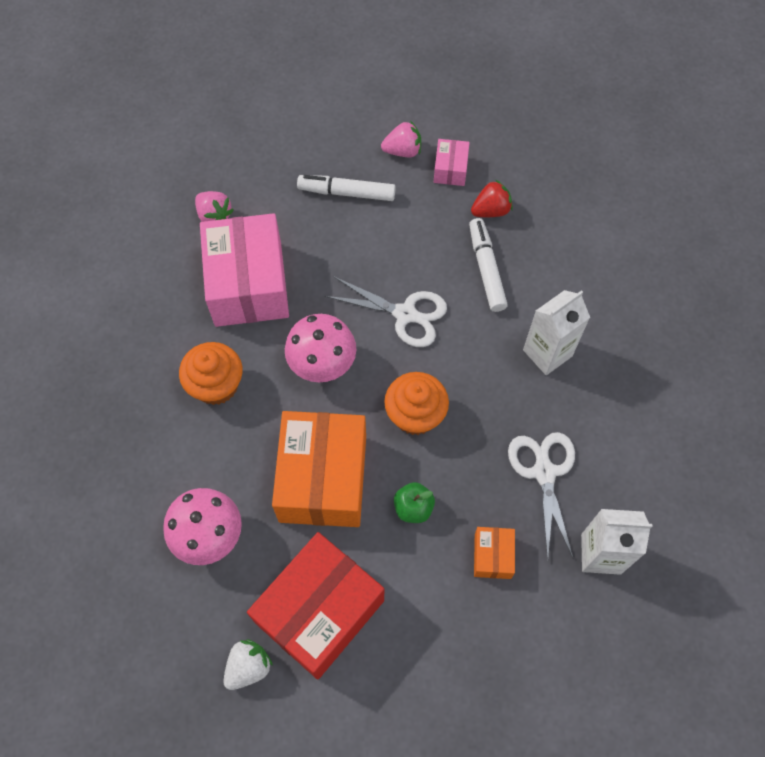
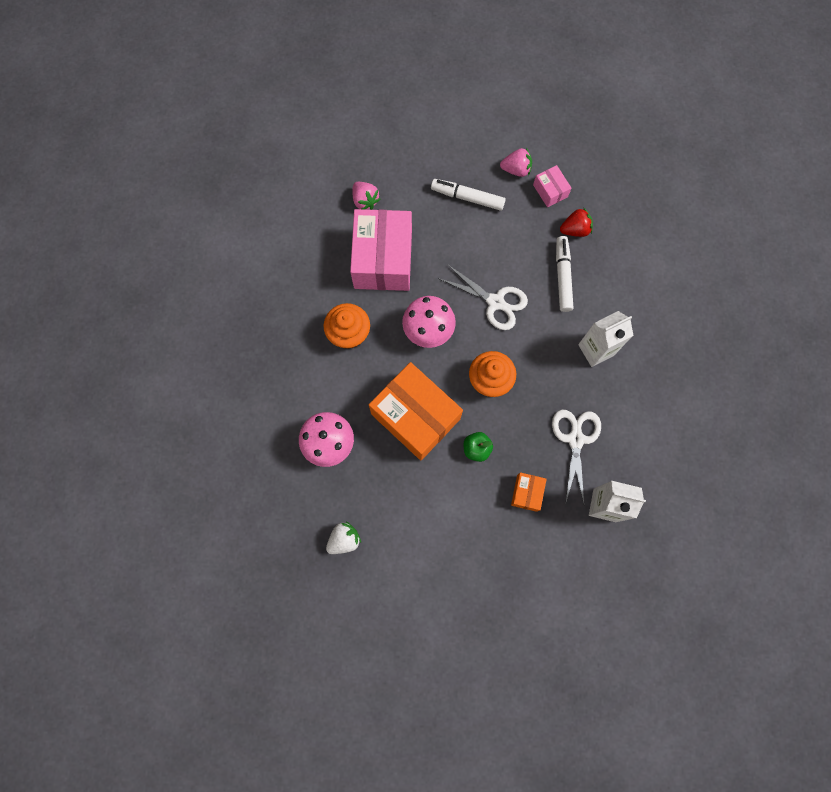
camera: 10 degrees right, 10 degrees up
red box [247,532,384,680] -> none
orange box [272,411,366,527] -> orange box turned 60 degrees counterclockwise [369,362,463,460]
pink box [434,139,470,186] -> pink box turned 45 degrees counterclockwise [533,165,572,207]

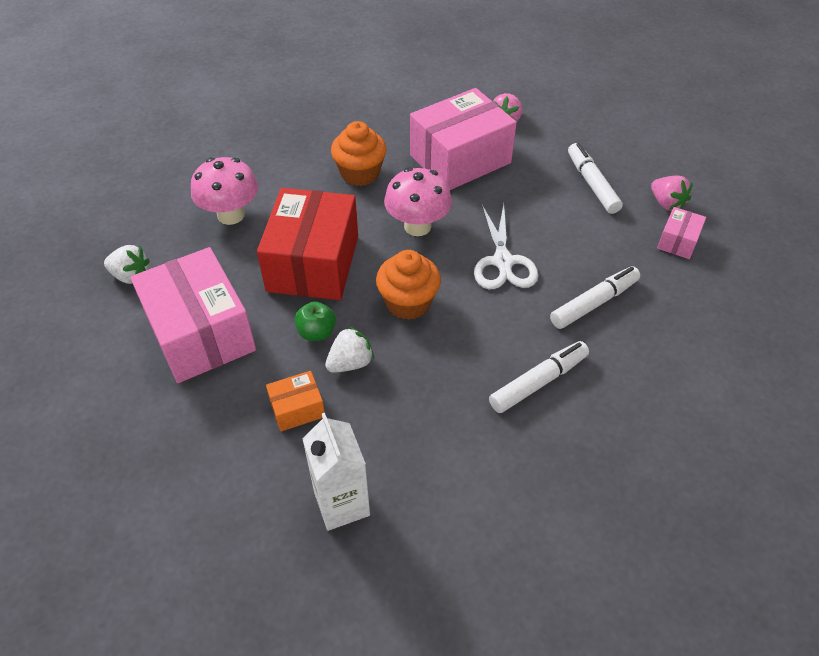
camera: 55 degrees right, 25 degrees down
orange box [369,362,463,460] -> red box [257,188,358,300]
white scissors [552,410,601,504] -> none
red strawberry [560,207,593,237] -> none
white carton [578,311,634,367] -> white marker [489,341,589,413]
none -> pink box [130,247,256,383]
none -> white strawberry [325,326,374,373]

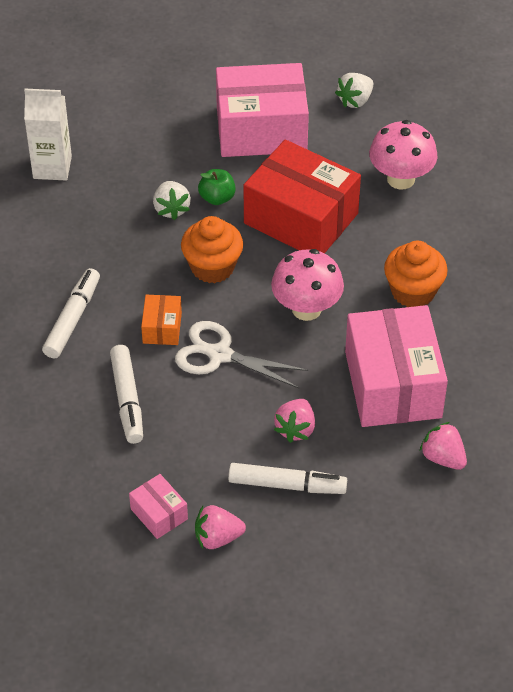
camera: 115 degrees right, 0 degrees up
orange box [266,371,325,432] -> orange box moved to [141,295,182,345]
white marker [489,341,589,413] -> white marker turned 150 degrees counterclockwise [42,268,100,359]
none -> pink strawberry [274,399,315,443]

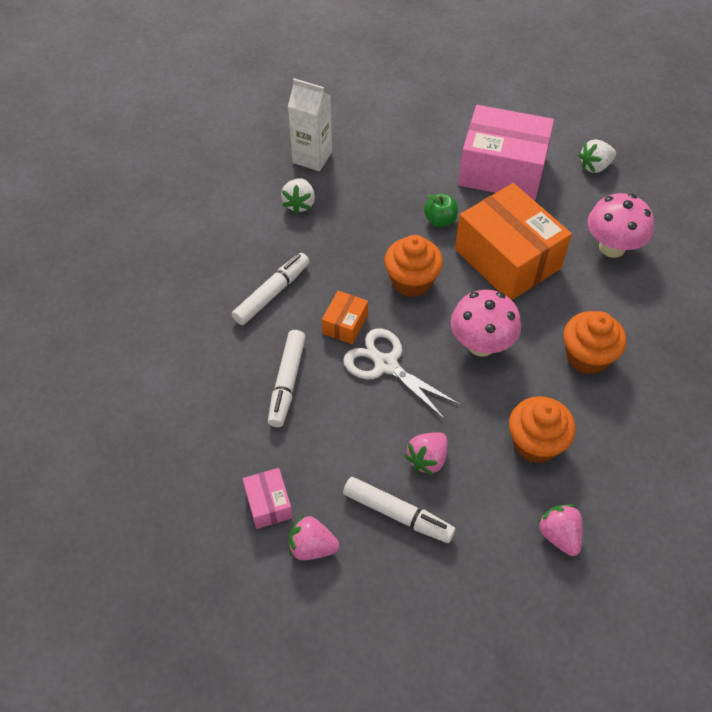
camera: 20 degrees right, 5 degrees up
white strawberry [153,181,191,220] -> white strawberry moved to [281,178,315,214]
red box [244,140,361,254] -> orange box [455,183,572,300]
pink box [345,305,448,427] -> orange cupcake [509,396,576,463]

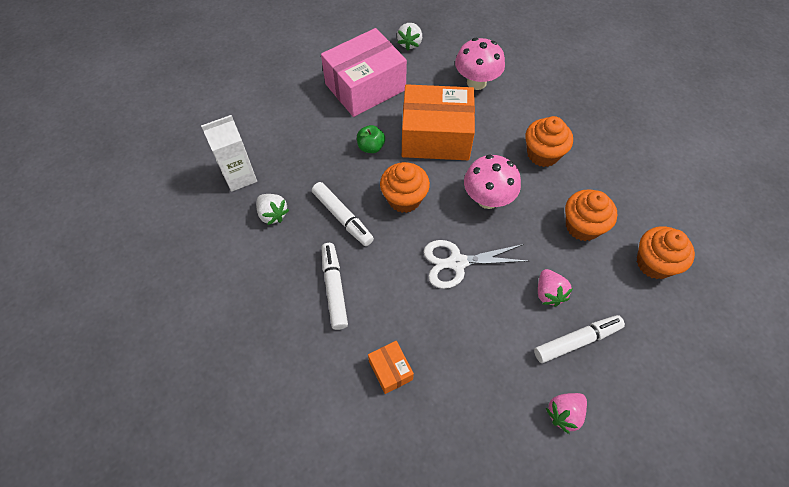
camera: 50 degrees left, 5 degrees up
pink box [243,468,293,529] -> none
white marker [268,330,306,427] -> white marker moved to [312,182,374,246]
orange box [322,291,368,344] -> orange box moved to [368,341,414,394]
pink strawberry [537,504,583,556] -> orange cupcake [637,226,695,279]

